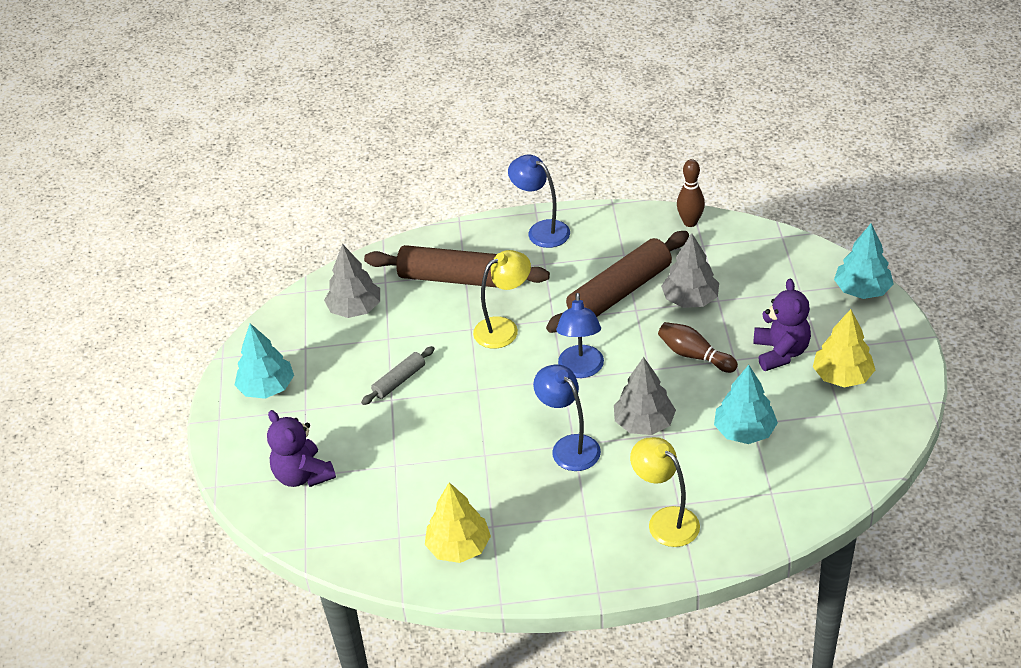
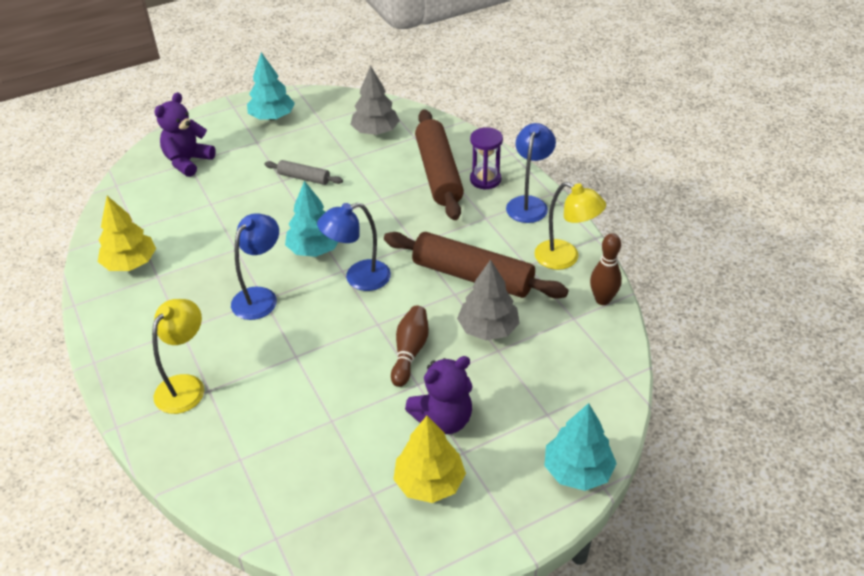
camera: 65 degrees right, 0 degrees up
yellow lamp [473,250,531,349] -> yellow lamp moved to [534,182,606,270]
grey tree [614,357,676,435] -> none
turquoise tree [714,365,778,444] -> turquoise tree moved to [285,181,338,257]
none -> purple hourglass [470,127,503,190]

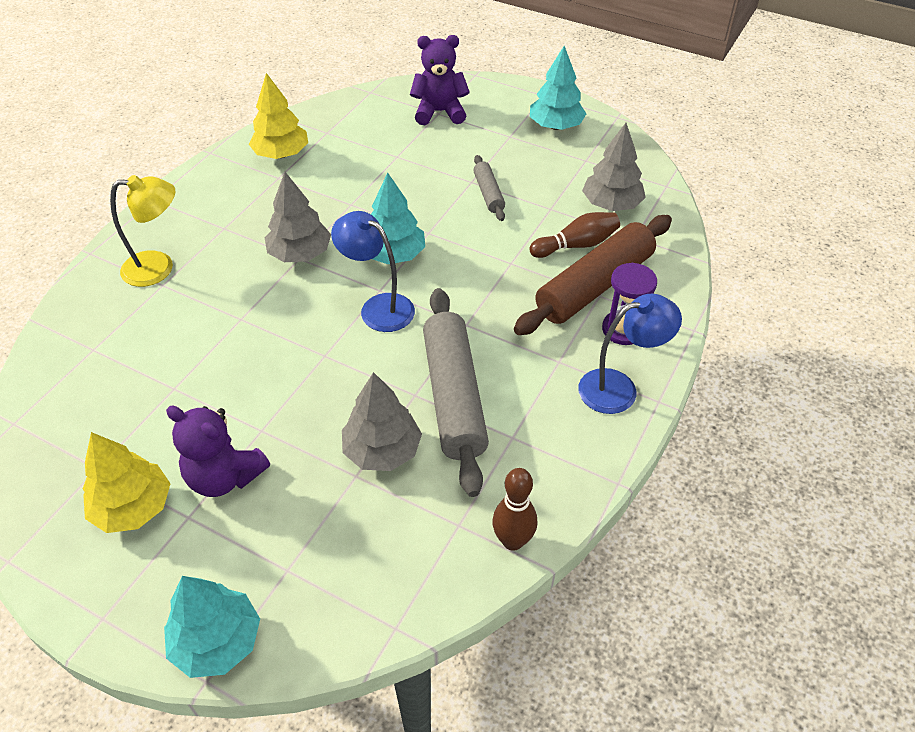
camera: 55 degrees right, 5 degrees up
blue lamp [231,213,279,320] -> grey tree [265,172,331,262]
brown rolling pin [384,232,568,299] -> grey rolling pin [423,288,489,497]
brown bowling pin [391,306,429,387] -> brown bowling pin moved to [529,212,620,258]
yellow lamp [534,182,606,270] -> none

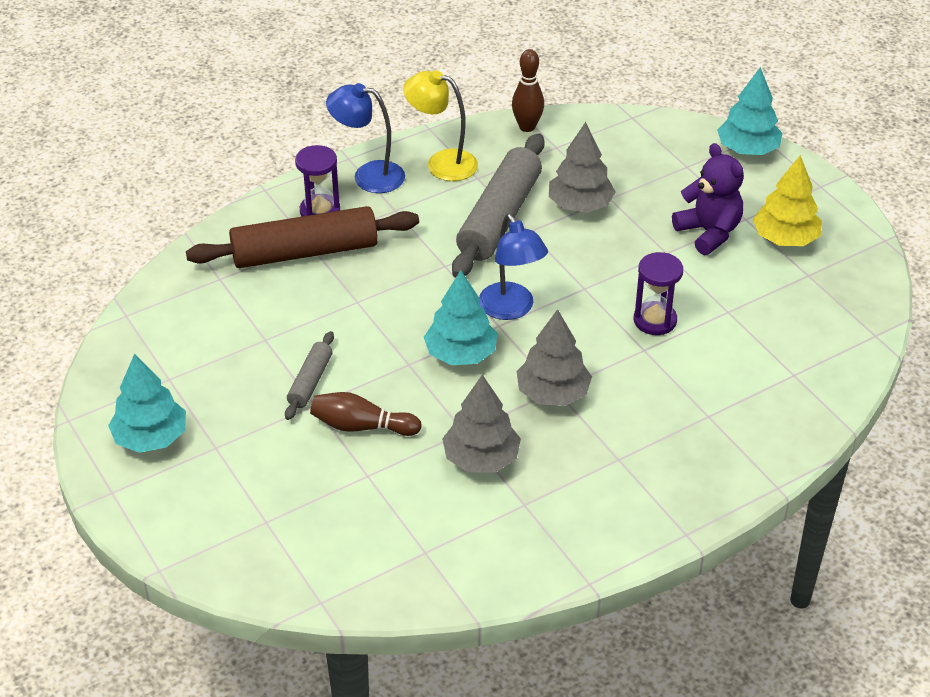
camera: 150 degrees left, 5 degrees down
yellow lamp [110,175,175,287] -> yellow lamp moved to [403,70,478,181]
yellow tree [249,73,308,159] -> none
purple teddy bear [410,35,470,125] -> none
brown bowling pin [529,212,620,258] -> brown bowling pin moved to [310,392,422,436]
grey tree [582,123,646,211] -> grey tree moved to [442,375,521,473]
none -> purple hourglass [634,252,683,335]

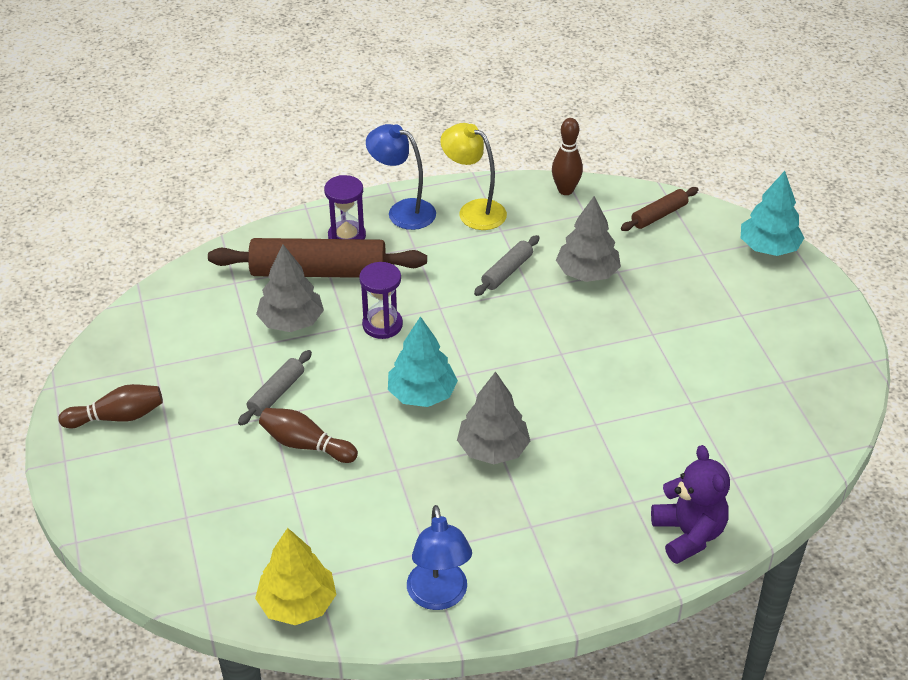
camera: 15 degrees right, 0 degrees up
turquoise tree [108,354,186,453] -> brown bowling pin [58,384,163,428]
grey tree [442,375,521,473] -> grey tree moved to [256,245,324,332]
grey rolling pin [452,133,545,278] -> grey rolling pin [474,235,540,296], size x0.49
blue lamp [479,214,548,320] -> blue lamp moved to [407,505,472,610]
purple hourglass [634,252,683,335] -> purple hourglass moved to [359,262,403,339]
purple teddy bear [672,143,744,255] -> purple teddy bear moved to [651,445,730,564]
yellow tree [753,155,822,246] -> yellow tree moved to [255,528,337,625]
none -> brown rolling pin [621,187,699,231]

